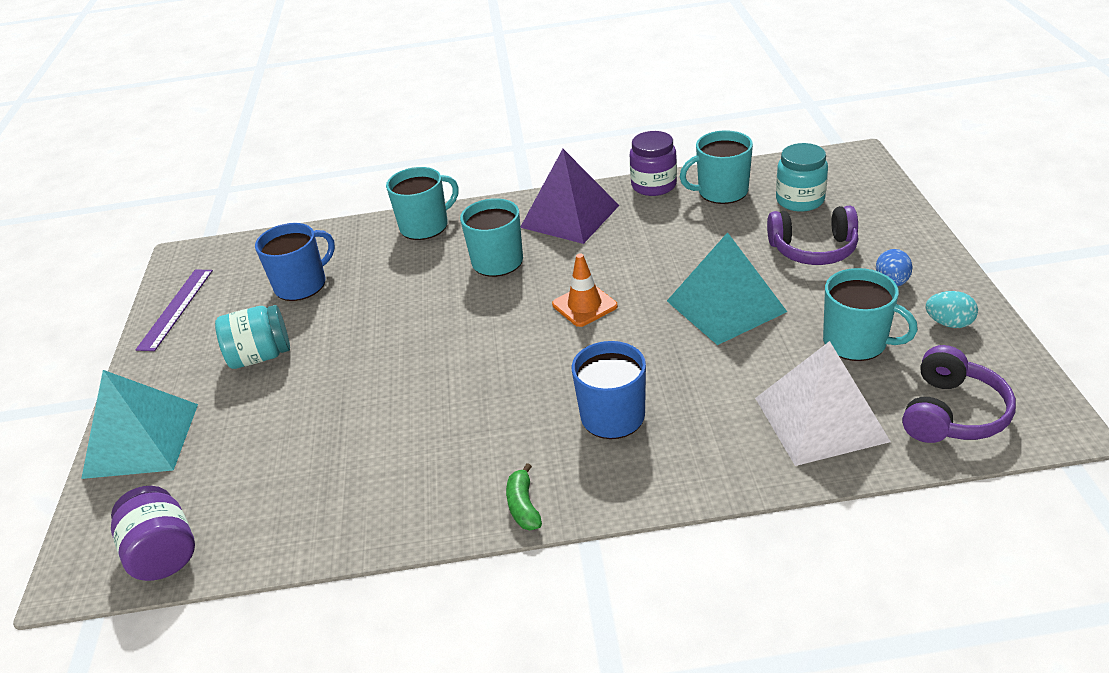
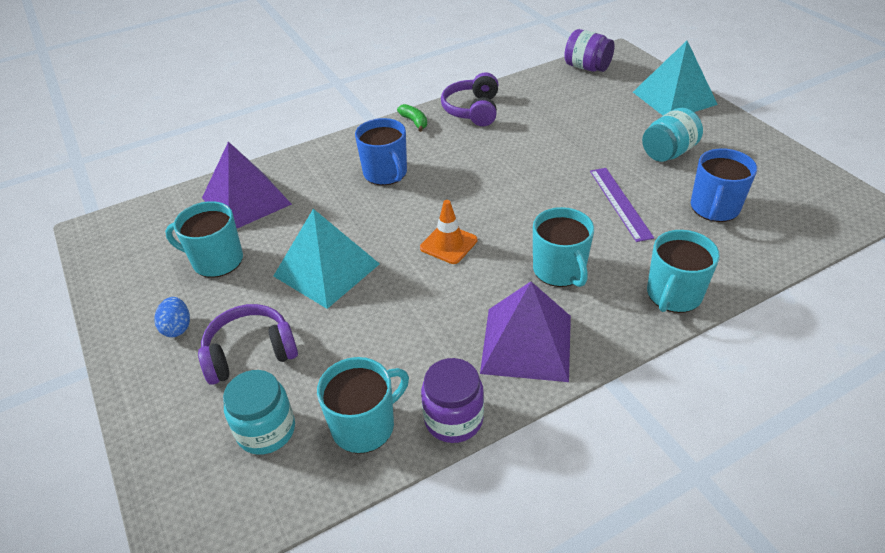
camera: 155 degrees right, 5 degrees up
purple ruler [136,270,213,351] -> purple ruler moved to [590,168,654,242]
white pyramid [755,341,891,466] -> purple pyramid [202,141,292,228]
purple headphones [902,345,1016,443] -> purple headphones moved to [441,72,498,126]
turquoise egg [926,291,978,328] -> none

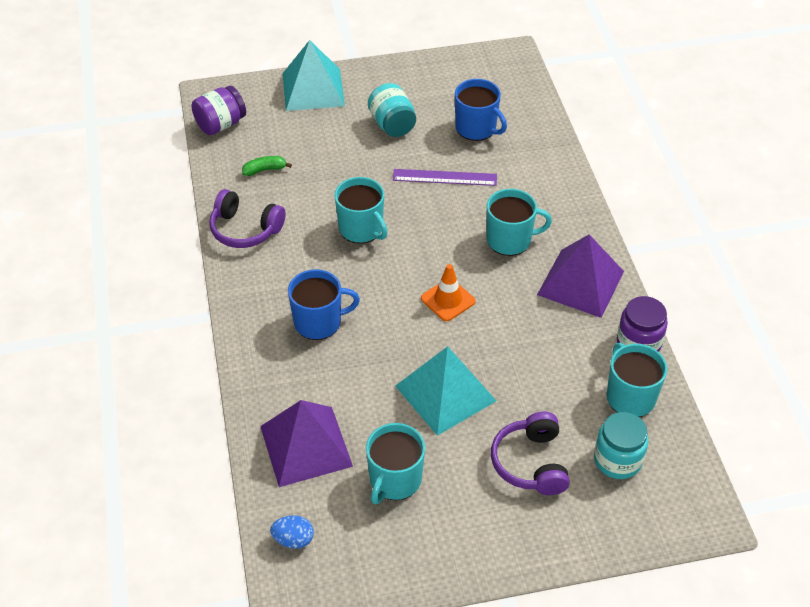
camera: 75 degrees left, 5 degrees up
blue egg [154,297,190,337] -> blue egg moved to [270,515,314,549]
green banana [397,104,427,132] -> green banana moved to [242,156,292,176]
turquoise mug [647,230,720,313] -> turquoise mug moved to [334,177,388,244]

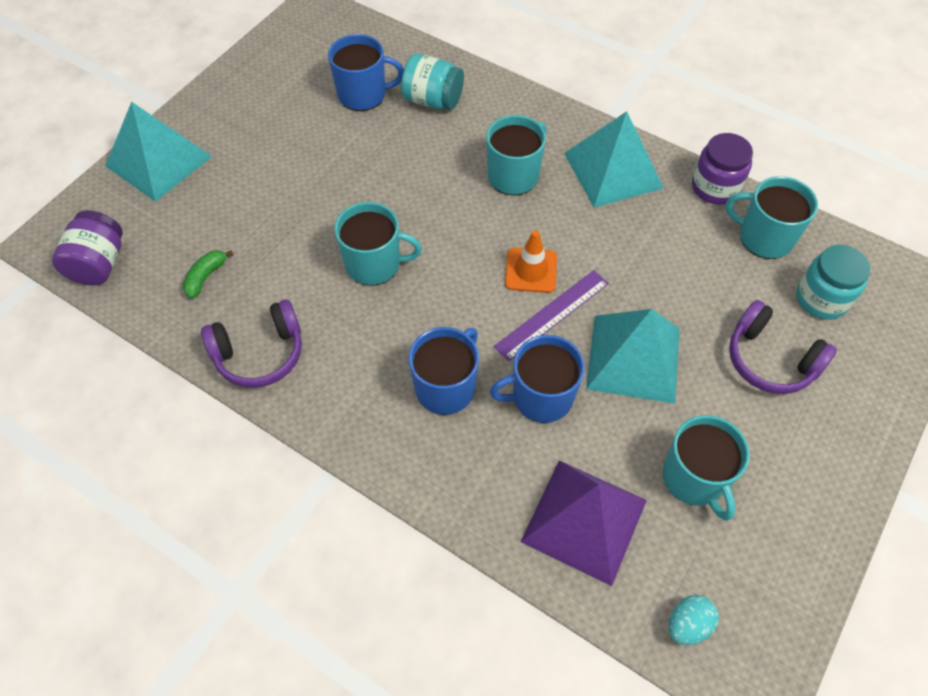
camera: 45 degrees left, 10 degrees up
blue egg [270,515,314,549] -> turquoise egg [669,595,719,645]
turquoise jar [368,83,416,137] -> turquoise jar moved to [401,53,464,110]
purple ruler [393,169,497,186] -> purple ruler moved to [494,270,609,361]
purple pyramid [537,235,624,318] -> turquoise pyramid [564,111,664,208]
none -> blue mug [490,335,585,423]

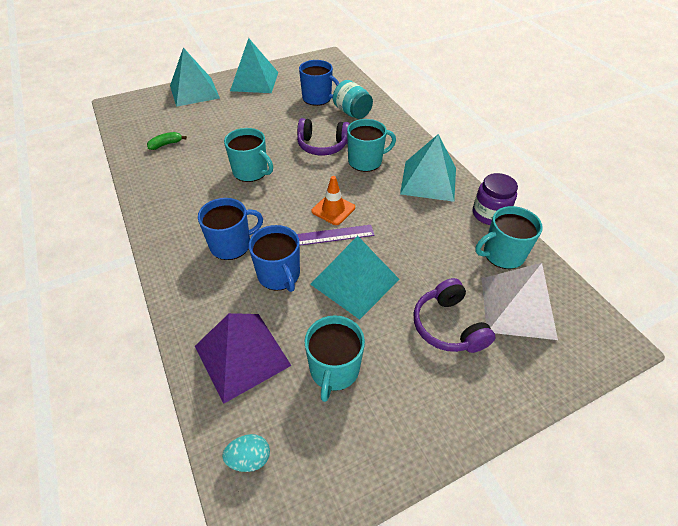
camera: 30 degrees right, 10 degrees down
purple jar [52,210,123,285] -> none
purple headphones [201,300,302,388] -> purple headphones moved to [297,118,350,156]
blue mug [490,335,585,423] -> blue mug turned 135 degrees counterclockwise [249,225,300,292]
turquoise mug [726,176,818,259] -> turquoise mug turned 75 degrees counterclockwise [475,206,543,269]
turquoise jar [797,245,871,320] -> white pyramid [482,263,558,340]
none -> turquoise pyramid [230,38,278,93]

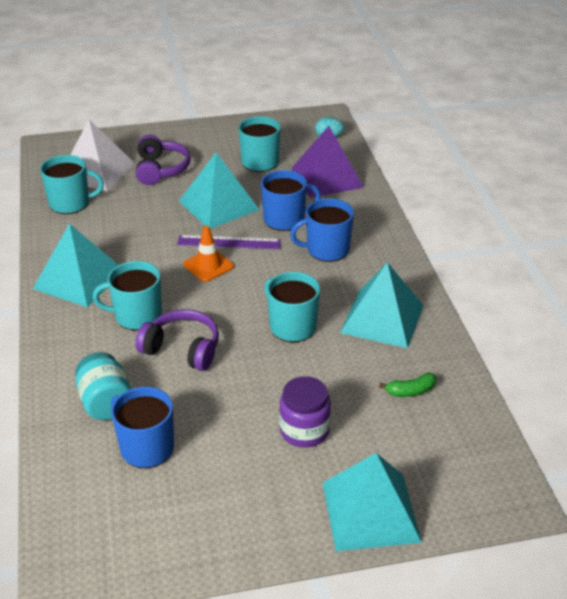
camera: 165 degrees left, 10 degrees down
turquoise pyramid [230,38,278,93] -> turquoise pyramid moved to [340,262,423,348]
blue mug [249,225,300,292] -> blue mug turned 90 degrees clockwise [261,170,321,231]
purple jar [473,173,518,225] -> purple jar moved to [279,376,331,448]

